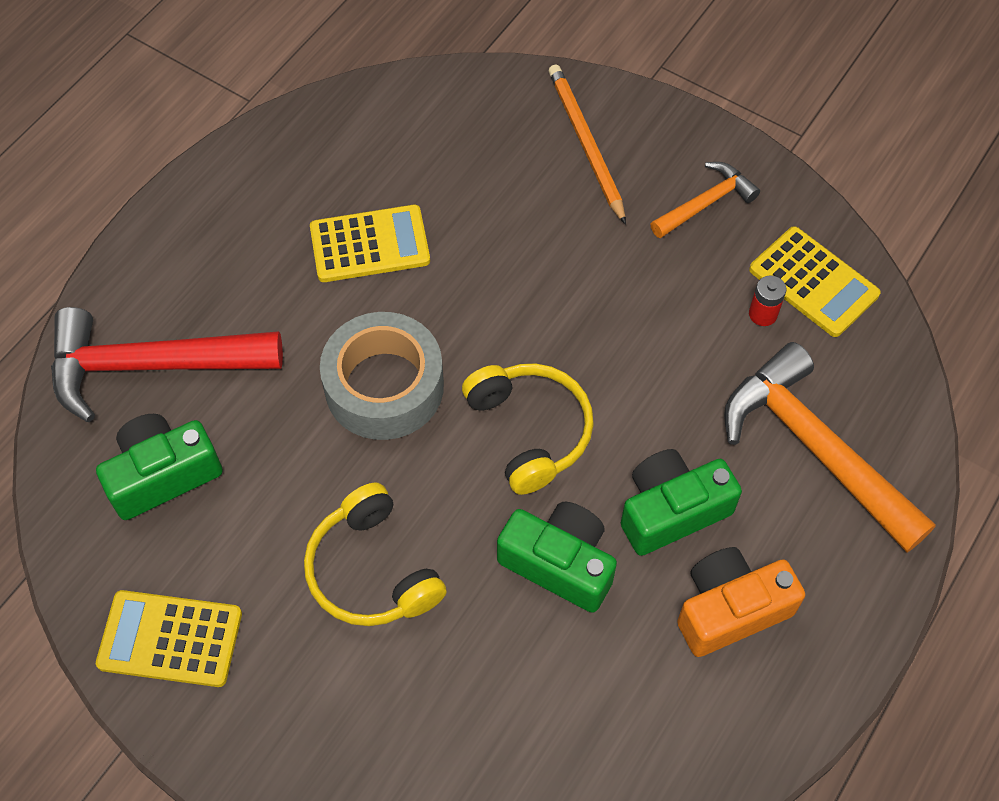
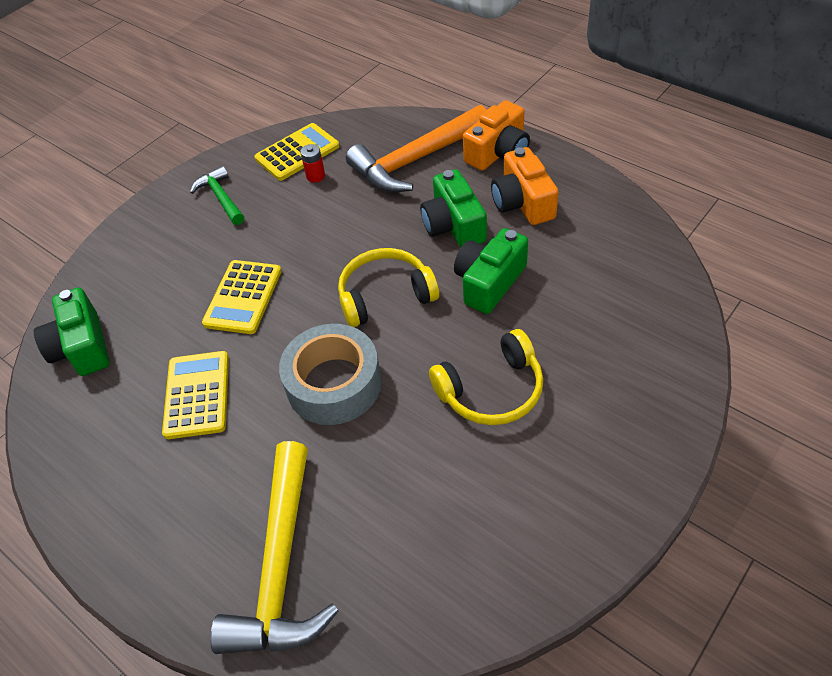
camera: 80 degrees left, 10 degrees down
red hammer [51,307,283,422] -> yellow hammer [210,441,339,654]
green camera [96,414,223,520] -> green camera moved to [34,288,110,376]
yellow calculator [96,590,242,687] -> yellow calculator moved to [202,260,281,334]
orange pencil [549,65,626,225] -> none
orange hammer [650,162,760,238] -> green hammer [190,166,244,225]
none -> orange camera [463,100,530,171]

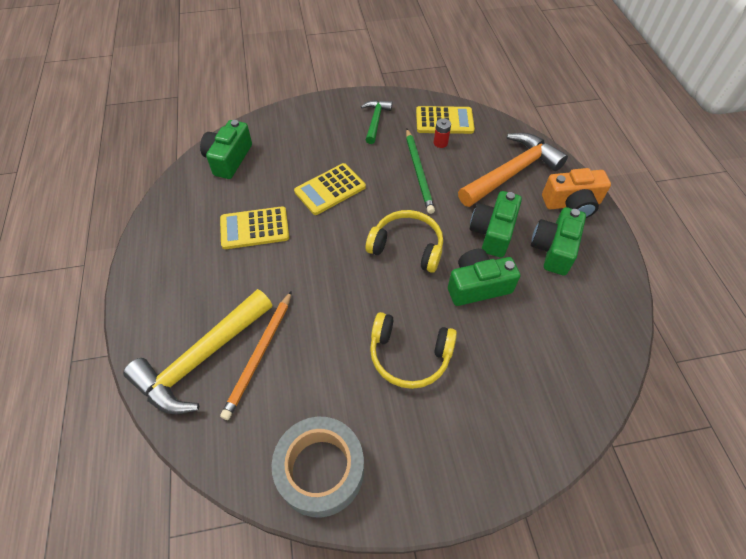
camera: 35 degrees right, 5 degrees up
yellow calculator [162,351,229,439] -> yellow calculator turned 135 degrees counterclockwise [220,206,289,249]
grey tape [279,324,382,425] -> grey tape moved to [272,417,364,518]
orange hammer [346,105,486,192] -> orange hammer turned 135 degrees clockwise [458,133,568,207]
orange camera [491,147,559,225] -> green camera [531,207,586,275]
none -> orange pencil [220,291,292,420]
none -> green pencil [406,129,435,214]

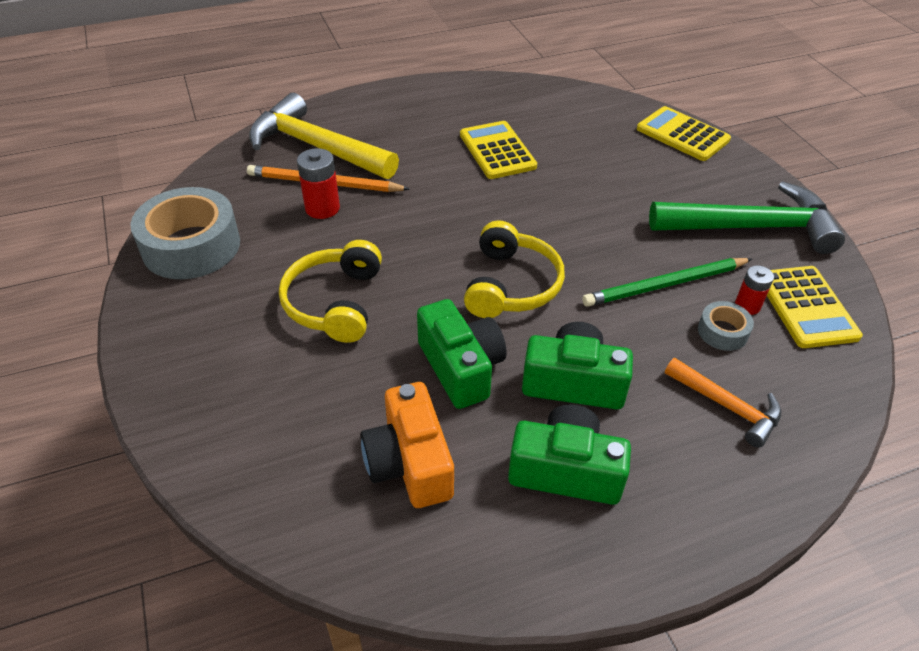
camera: 80 degrees right, 10 degrees down
green camera [200,120,252,179] -> none
yellow calculator [294,163,366,215] -> yellow calculator moved to [637,106,731,161]
green hammer [361,100,392,144] -> green hammer [649,181,845,254], size x1.87
orange hammer [458,133,568,207] -> orange hammer [665,358,781,448], size x0.53
orange camera [542,168,611,218] -> orange camera moved to [361,382,454,508]
none -> red battery [297,148,340,219]
none -> grey tape [698,301,754,351]

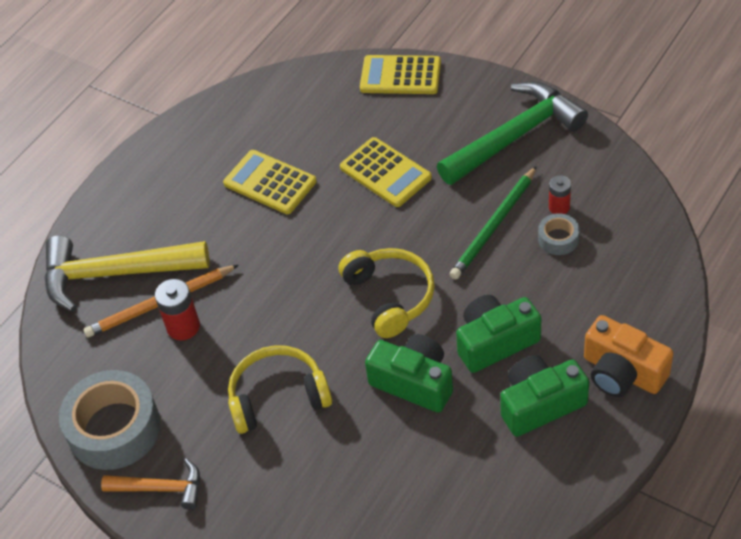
camera: 30 degrees left, 5 degrees up
yellow headphones [279,240,382,343] -> yellow headphones turned 105 degrees clockwise [228,345,332,434]
orange camera [361,382,454,508] -> orange camera moved to [584,315,674,397]
orange hammer [665,358,781,448] -> orange hammer moved to [101,459,200,510]
yellow calculator [767,266,863,348] -> yellow calculator moved to [340,137,432,207]

